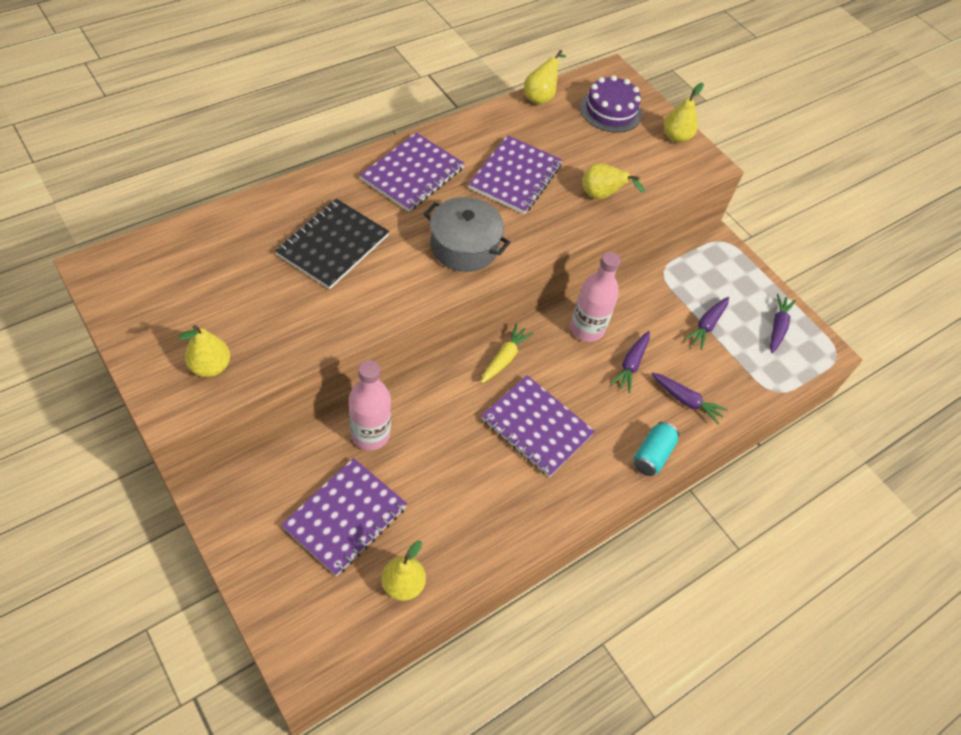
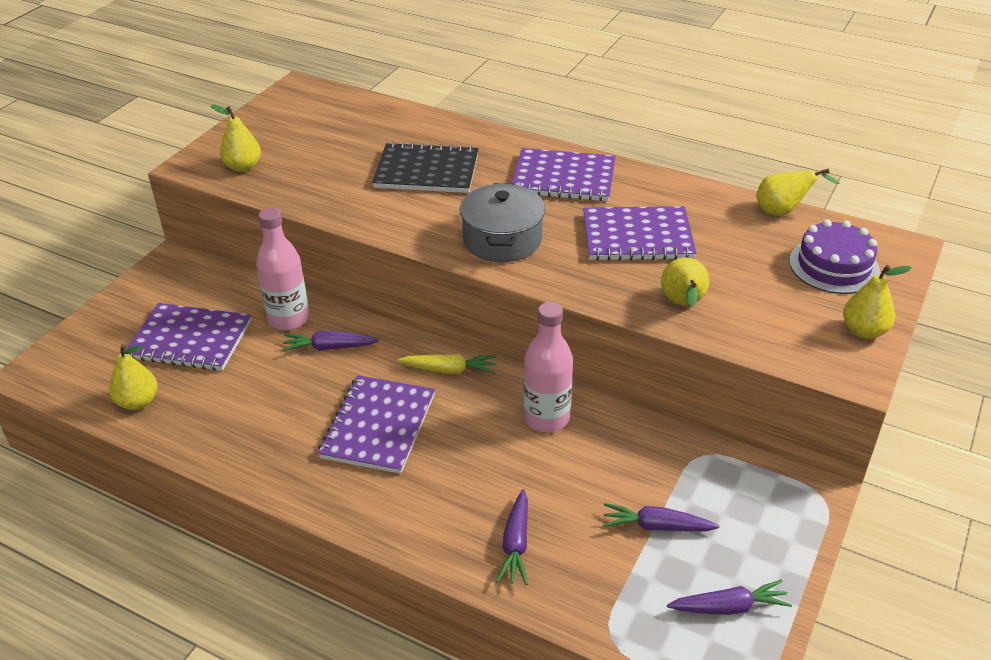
camera: 70 degrees right, 15 degrees down
purple carrot [611,331,650,393] -> purple carrot moved to [282,331,379,351]
turquoise can [634,421,679,476] -> none

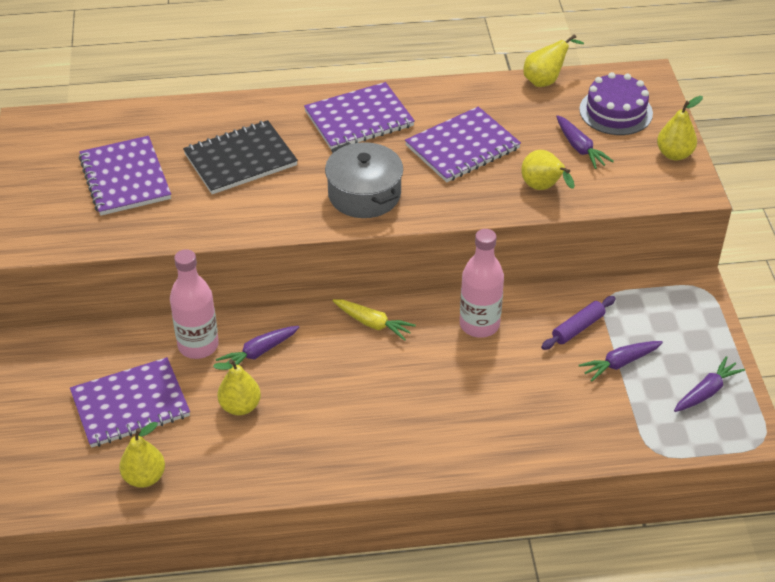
camera: 35 degrees left, 5 degrees up
yellow pear [211,104,261,172] -> yellow pear moved to [213,359,261,415]
purple notebook [318,375,435,474] -> purple notebook moved to [79,136,171,216]
yellow carrot [398,354,496,374] -> yellow carrot turned 60 degrees clockwise [333,299,416,341]
purple carrot [496,489,528,585] -> purple carrot moved to [556,115,614,169]
none -> purple rolling pin [541,296,616,350]

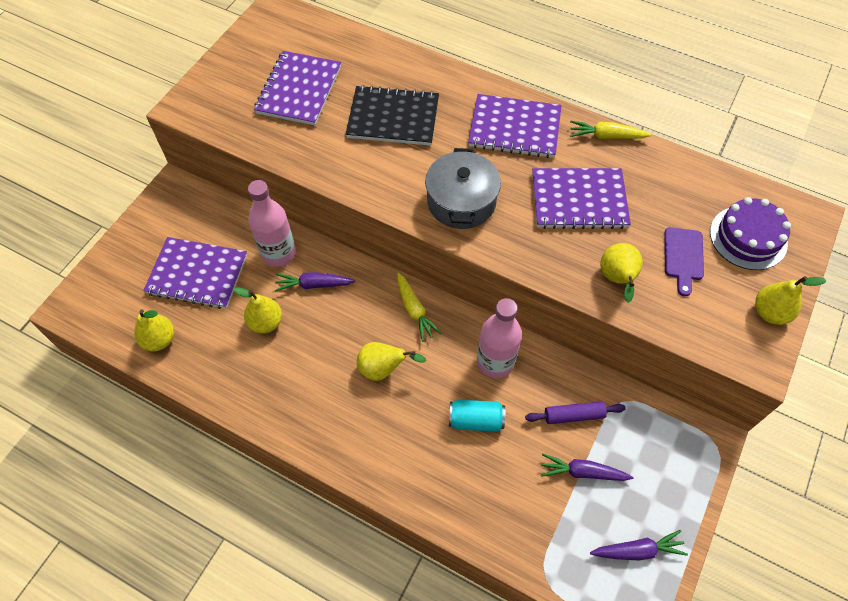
camera: 35 degrees right, 15 degrees up
yellow pear [523,34,584,87] -> yellow pear moved to [357,342,426,381]
purple carrot [556,115,614,169] -> purple cutting board [664,227,704,296]
none -> turquoise can [449,399,505,432]
none -> yellow carrot [570,121,652,139]

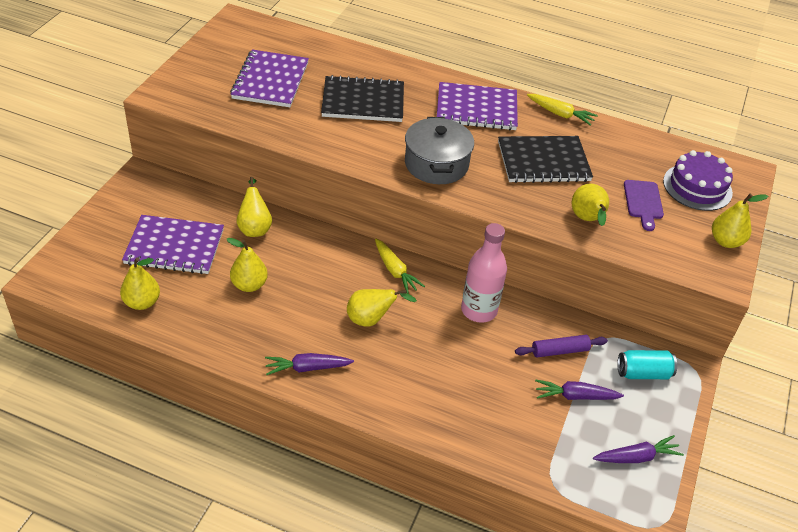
camera: 10 degrees left, 15 degrees down
pink bottle [248,180,296,267] -> yellow pear [237,177,272,237]
purple carrot [275,272,355,292] -> purple carrot moved to [265,353,354,375]
turquoise can [449,399,505,432] -> turquoise can moved to [617,350,677,379]
purple notebook [532,168,631,229] -> black notebook [498,136,593,183]
yellow carrot [570,121,652,139] -> yellow carrot turned 150 degrees counterclockwise [527,94,598,126]

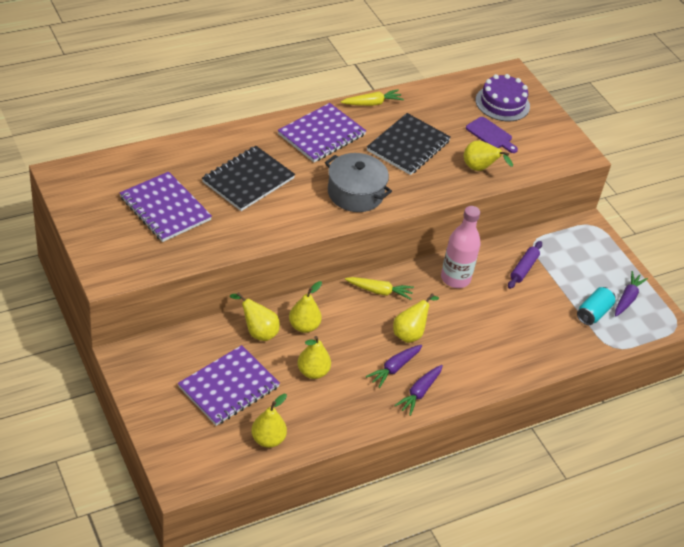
camera: 50 degrees left, 0 degrees up
purple carrot [535,380,624,400] -> purple carrot moved to [366,345,422,388]
turquoise can [617,350,677,379] -> turquoise can moved to [577,287,615,325]
yellow pear [712,194,768,248] -> yellow pear moved to [289,281,322,333]

